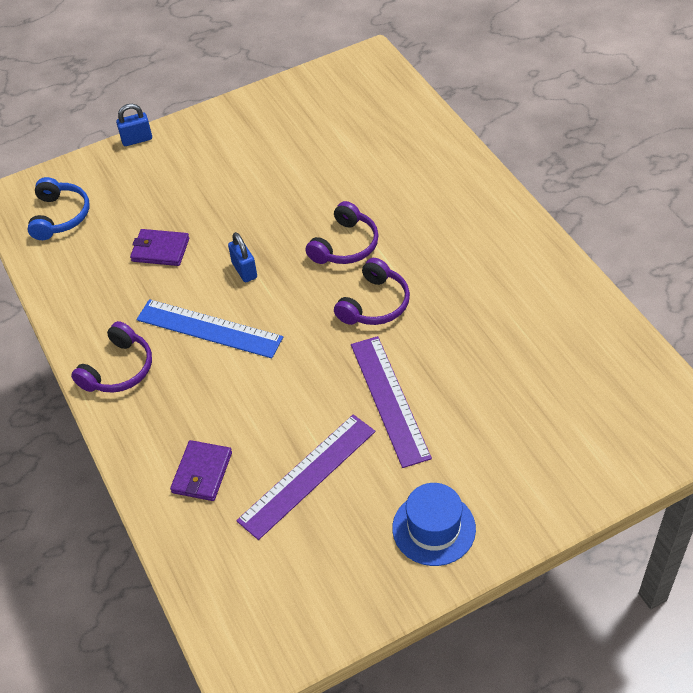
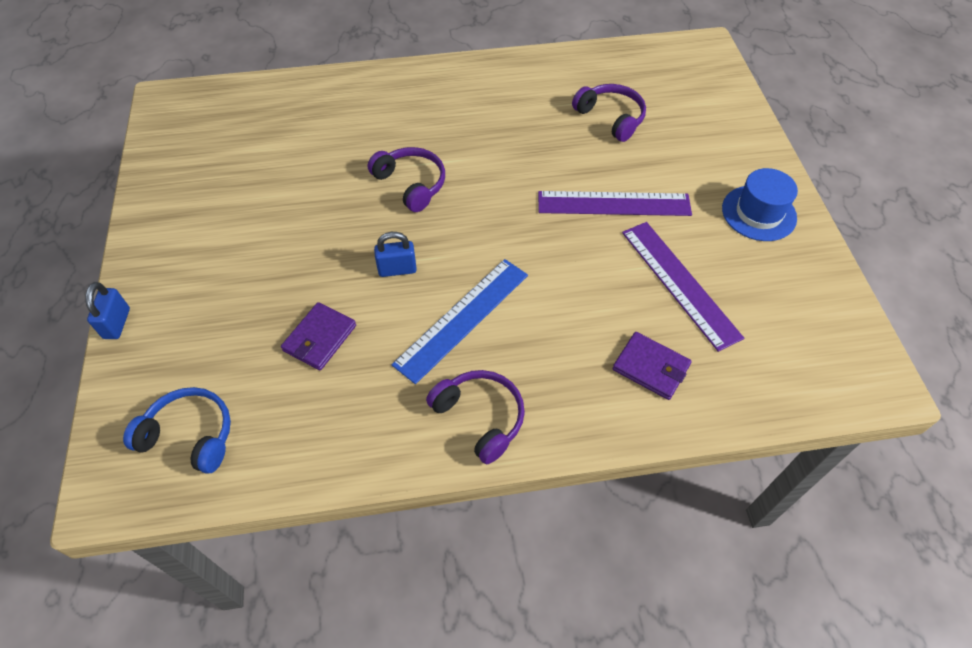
camera: 75 degrees left, 5 degrees up
purple headphones [334,258,410,325] -> purple headphones moved to [572,84,646,142]

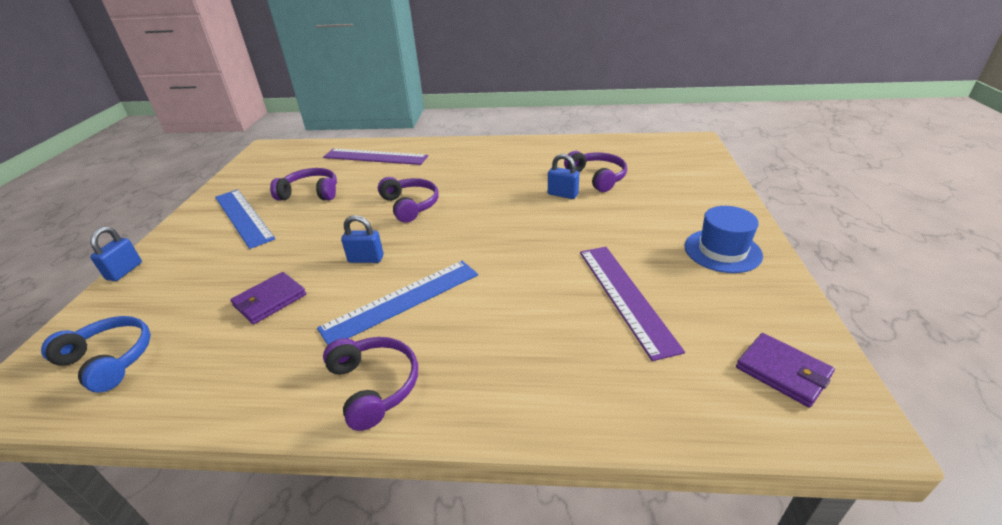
camera: 15 degrees right, 20 degrees down
purple ruler [538,191,692,216] -> purple ruler moved to [323,149,428,165]
purple wallet [612,332,692,400] -> purple wallet moved to [736,333,835,408]
none -> blue ruler [215,189,275,249]
none -> purple headphones [270,168,337,201]
none -> blue padlock [548,154,579,199]

